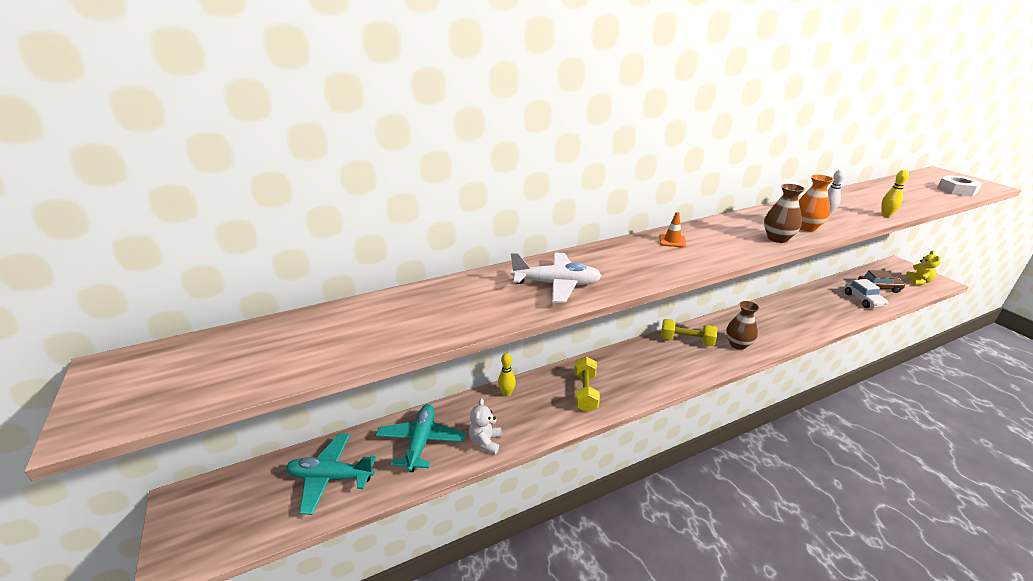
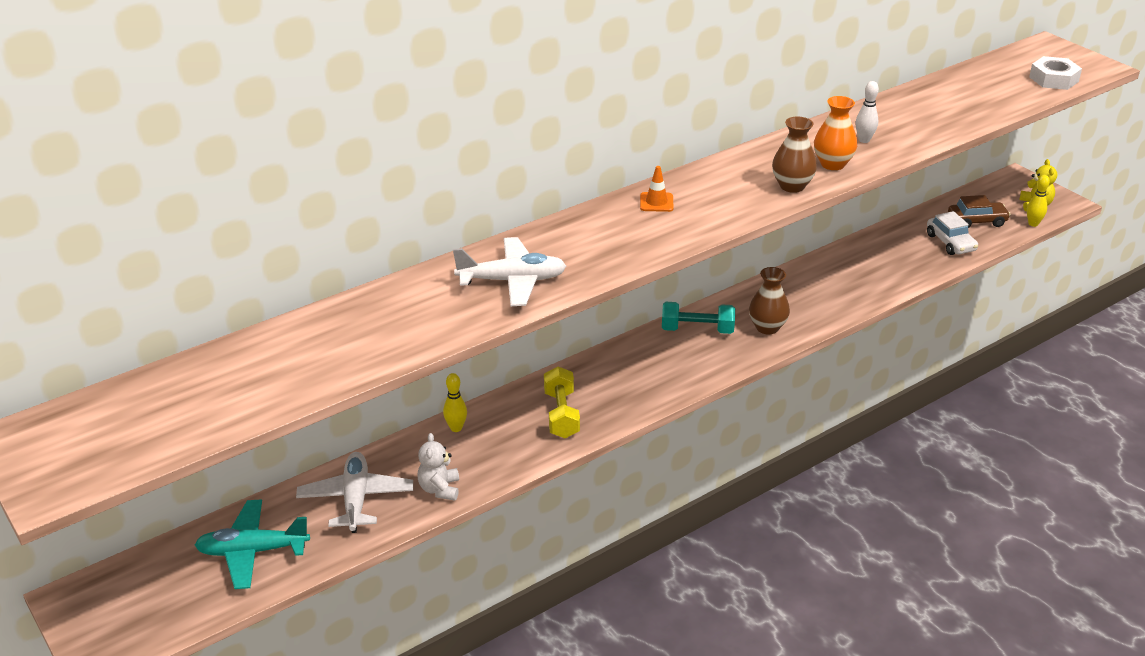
camera: 10 degrees left, 5 degrees up
turquoise plane [375,404,466,472] -> white plane [296,452,413,533]
yellow dumbbell [661,319,717,346] -> turquoise dumbbell [662,302,735,334]
yellow bowling pin [881,170,909,217] -> yellow bowling pin moved to [1027,175,1050,227]

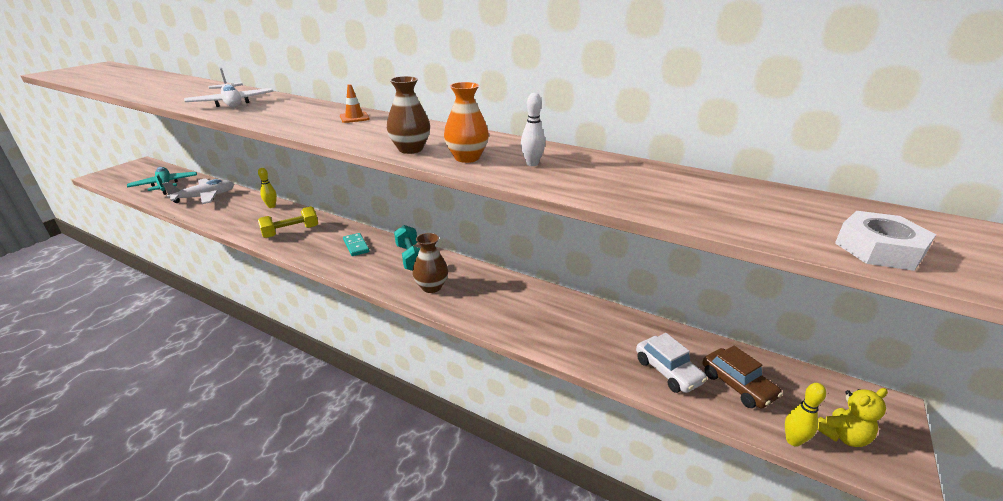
camera: 65 degrees right, 5 degrees down
white teddy bear [417,433,459,501] -> none
white car [927,211,978,255] -> white car turned 75 degrees counterclockwise [636,333,707,393]
none -> turquoise domino [343,233,370,256]

